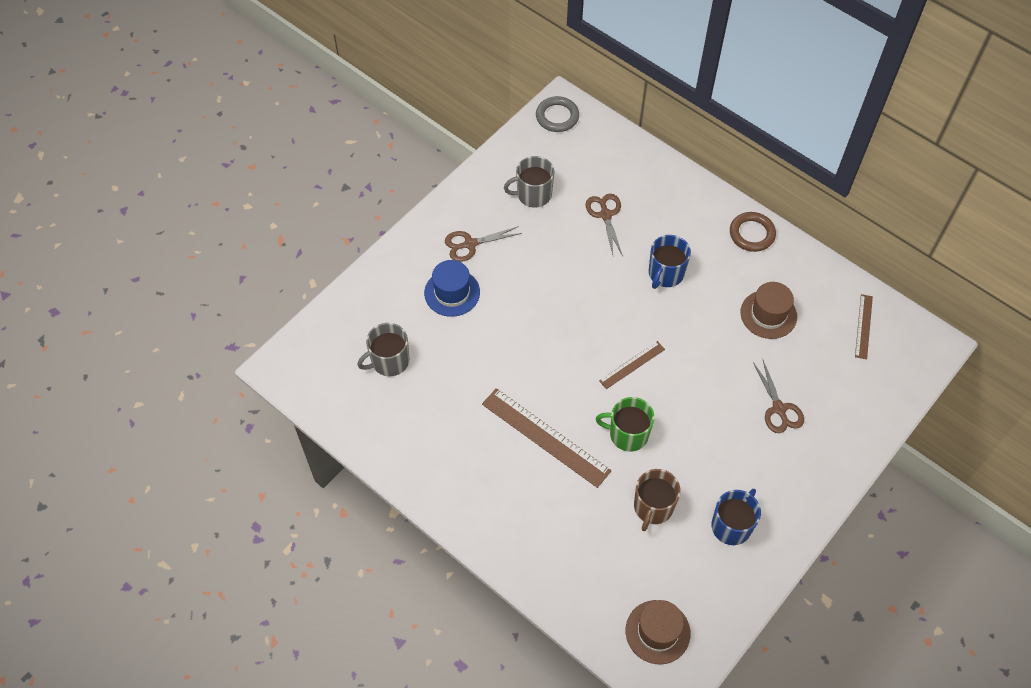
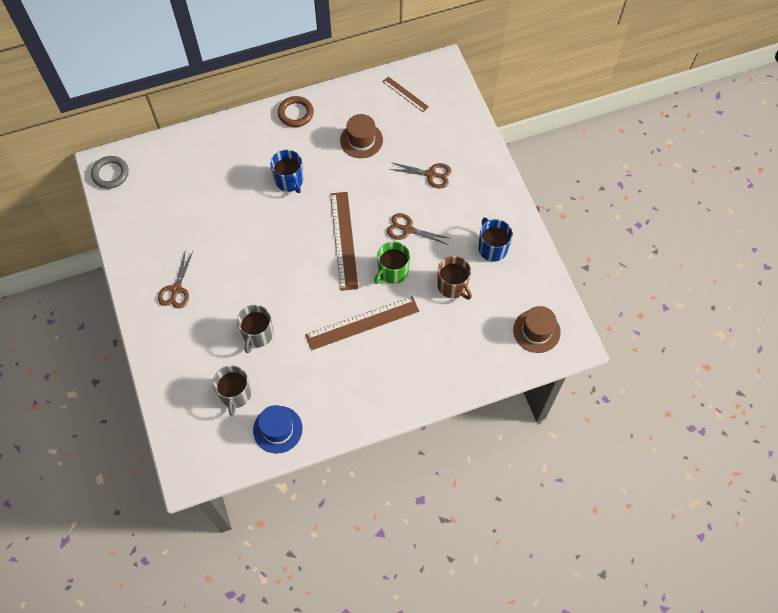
camera: 60 degrees left, 5 degrees up
blue hat [424,260,480,317] -> blue hat moved to [253,405,303,454]
grey mug [504,156,555,208] -> grey mug moved to [237,305,273,353]
brown scissors [585,194,623,256] -> brown scissors moved to [387,213,451,245]
brown ruler [599,341,665,389] -> brown ruler [331,192,358,291], size x1.87

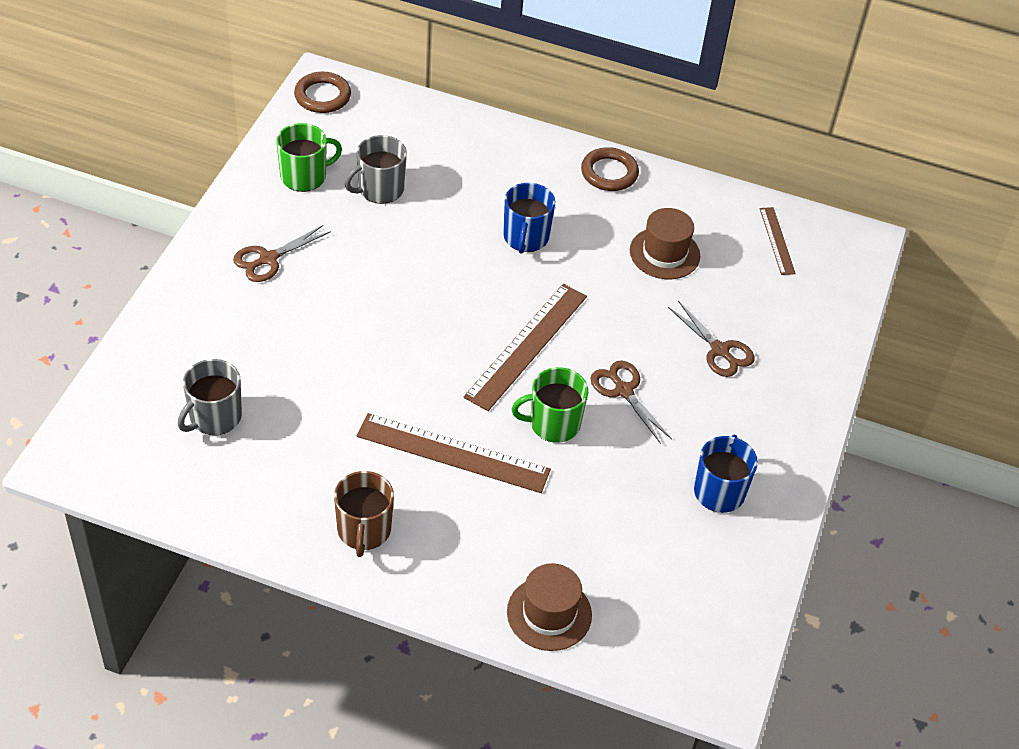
camera: 35 degrees right, 15 degrees down
grey ring [91,156,129,189] -> brown ring [294,72,351,113]
grey mug [237,305,273,353] -> grey mug moved to [345,135,407,204]
blue hat [253,405,303,454] -> none
brown mug [437,256,472,300] -> brown mug moved to [334,471,394,557]
brown hat [513,306,561,353] -> brown hat moved to [507,563,592,651]
none -> green mug [276,123,342,192]

